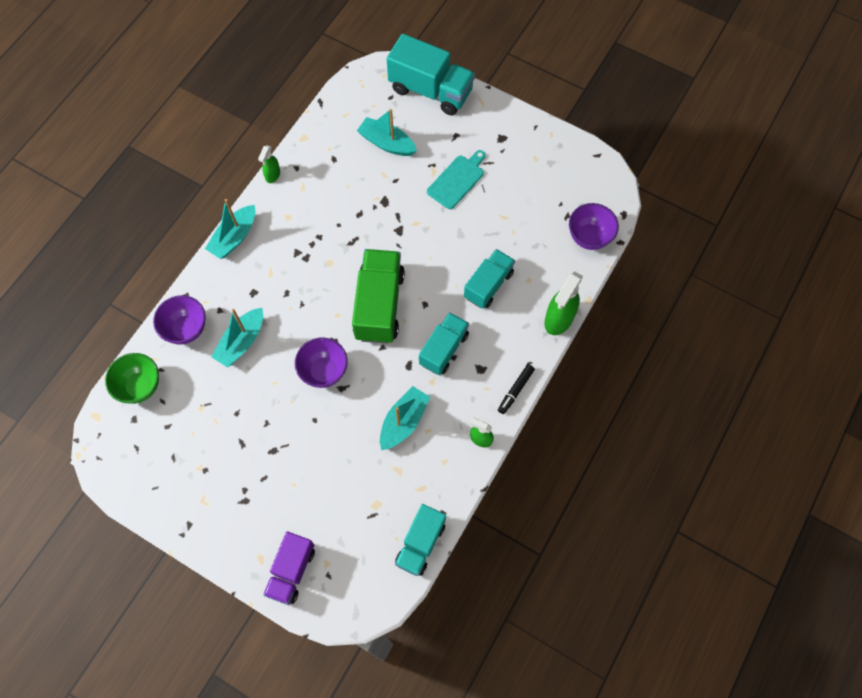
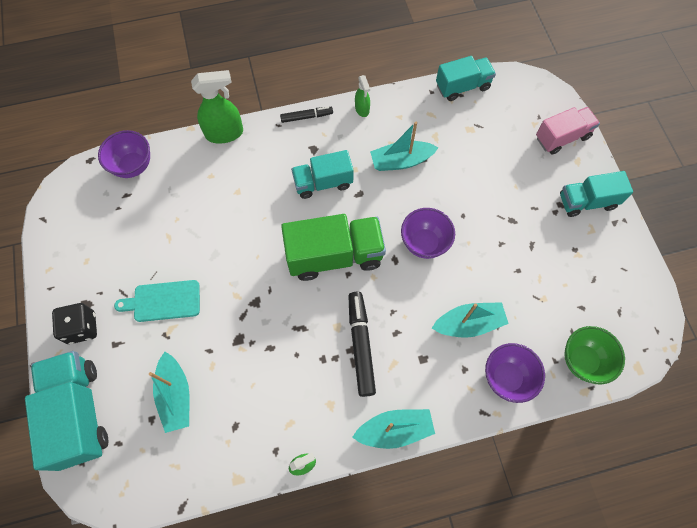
camera: 135 degrees left, 0 degrees up
purple truck [263,531,315,605] -> pink truck [536,107,600,155]
green truck [352,249,405,344] -> green truck turned 150 degrees counterclockwise [281,214,386,281]
turquoise truck [464,249,515,309] -> turquoise truck moved to [560,171,633,217]
none -> black dice [52,303,97,344]
none -> black marker [349,292,376,397]

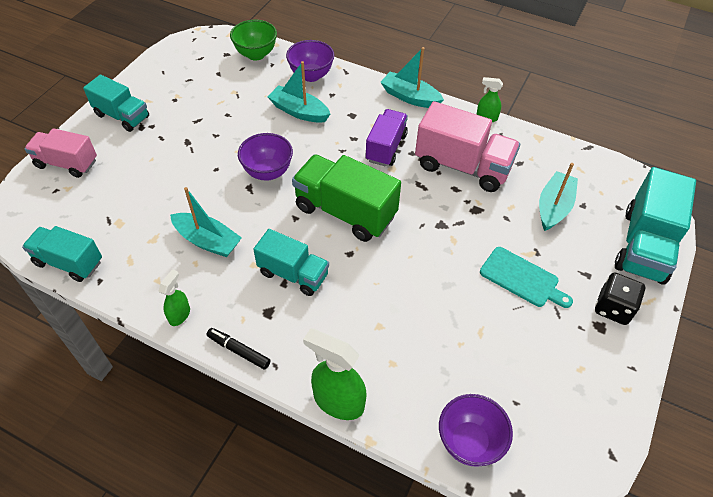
camera: 140 degrees left, 15 degrees down
black marker [349,292,376,397] -> purple truck [365,109,408,166]
none -> pink truck [415,101,520,192]

